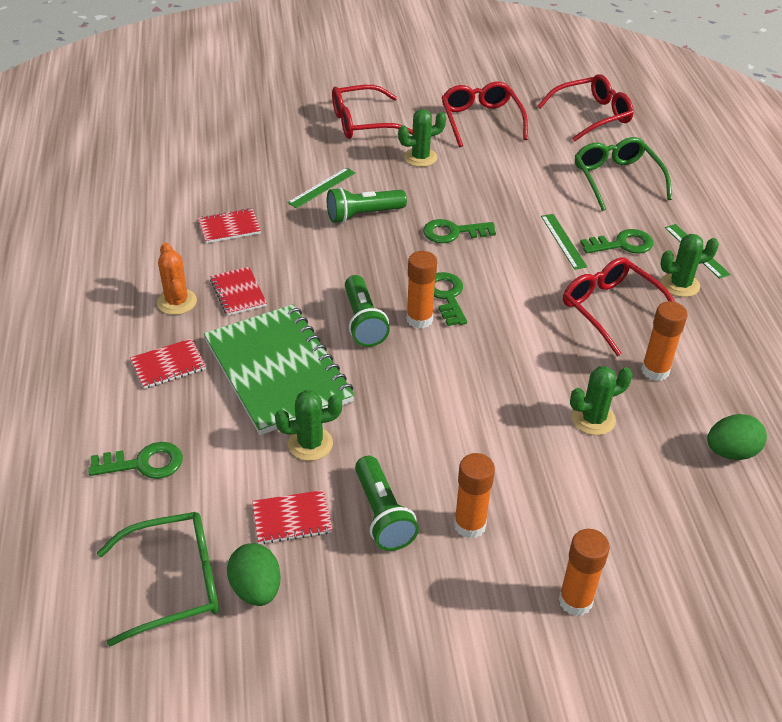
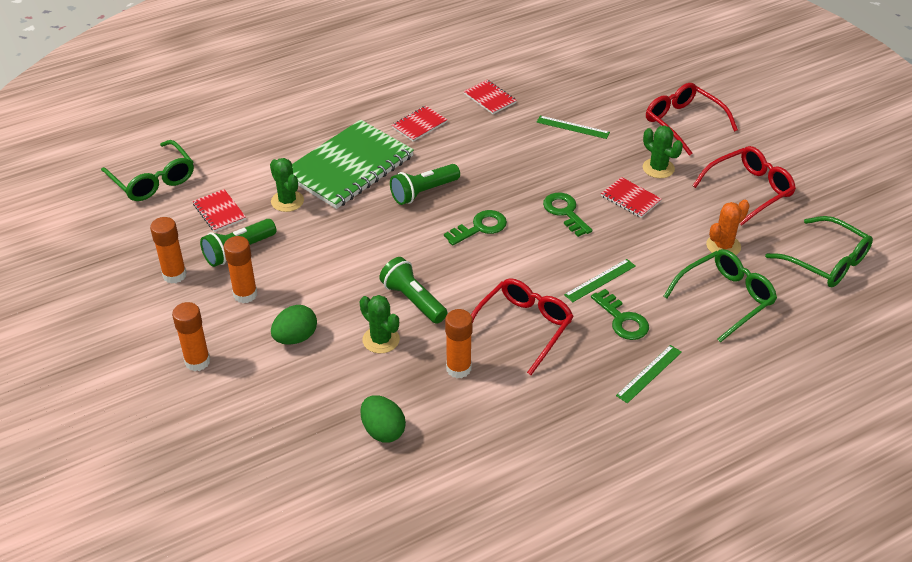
camera: 70 degrees right, 0 degrees up
green key [88,442,183,479] -> none
red notebook [130,338,206,389] -> red notebook moved to [601,177,662,218]
orange cactus [157,243,197,315] -> orange cactus moved to [706,200,750,255]
green egg [227,543,281,606] -> green egg moved to [271,305,317,345]
green flashlight [327,187,407,223] -> green flashlight moved to [379,257,447,324]
orange glue stick [406,251,437,329] -> orange glue stick moved to [150,217,187,284]
red glasses [538,74,634,142] -> green glasses [765,216,873,287]
green cactus [660,234,719,297] -> none

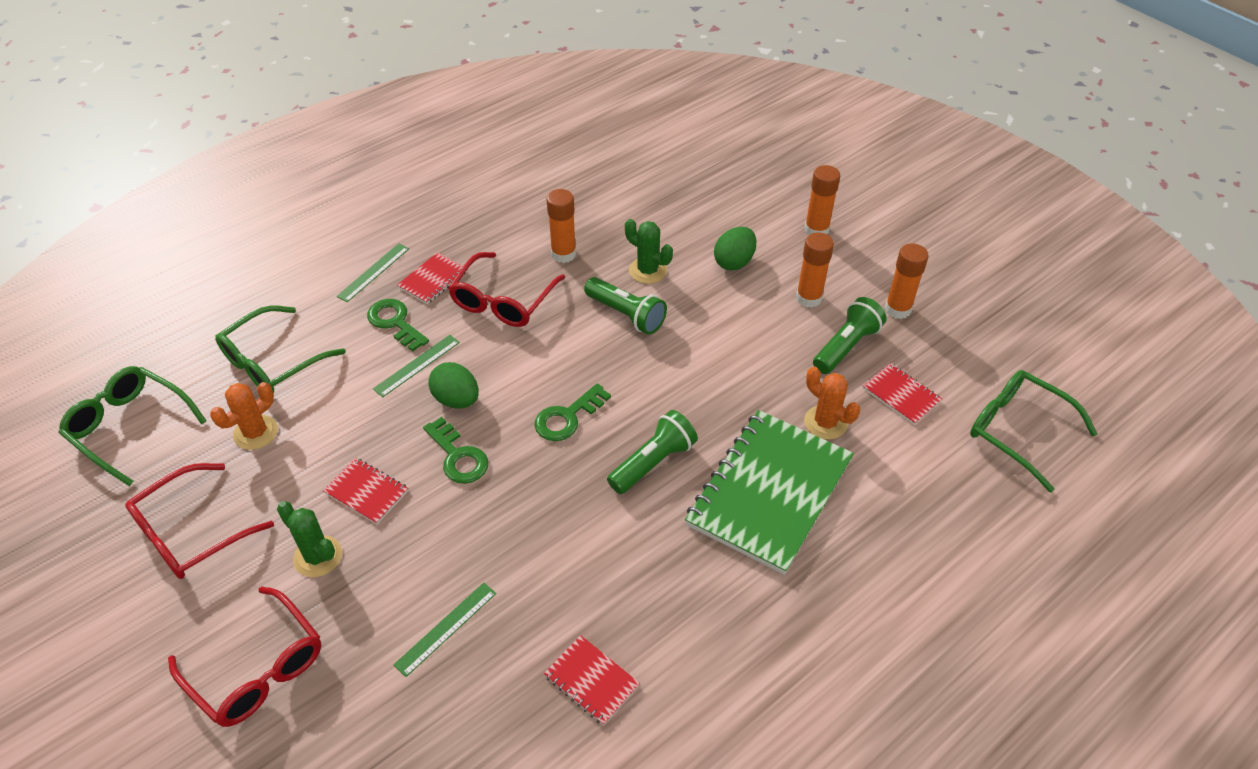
camera: 170 degrees right, 5 degrees up
green cactus [270,158,304,212] -> orange cactus [804,367,860,440]
green egg [361,395,406,443] -> green egg moved to [428,362,479,408]
red notebook [392,106,448,142] -> red notebook moved to [397,252,467,304]
green ruler [537,116,610,139] -> green ruler turned 60 degrees counterclockwise [393,582,496,677]

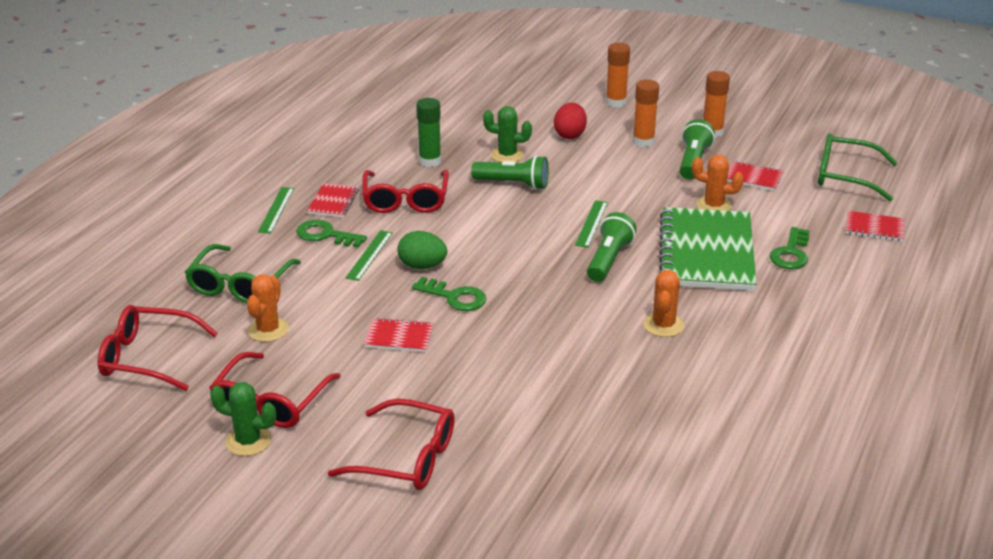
camera: 25 degrees left, 15 degrees down
green glasses [58,366,207,486] -> red glasses [98,305,218,391]
green cactus [277,501,342,577] -> green cactus moved to [210,382,276,456]
green ruler [393,582,496,677] -> green ruler moved to [575,200,608,248]
green key [534,383,611,441] -> green key moved to [770,227,810,269]
red notebook [544,635,640,726] -> red notebook moved to [846,211,905,242]
orange glue stick [546,189,576,263] -> green glue stick [416,98,441,167]
green egg [714,227,756,271] -> red egg [554,103,587,139]
none -> orange cactus [644,270,684,337]

